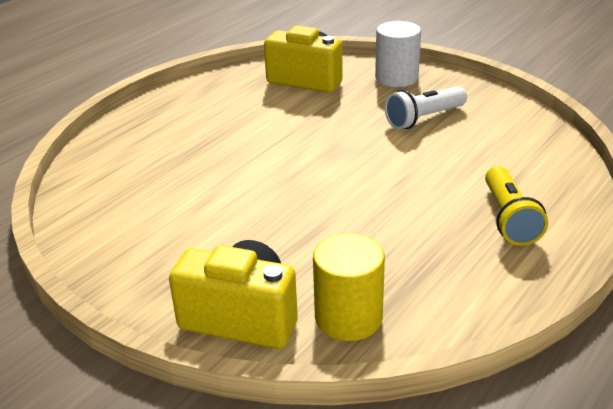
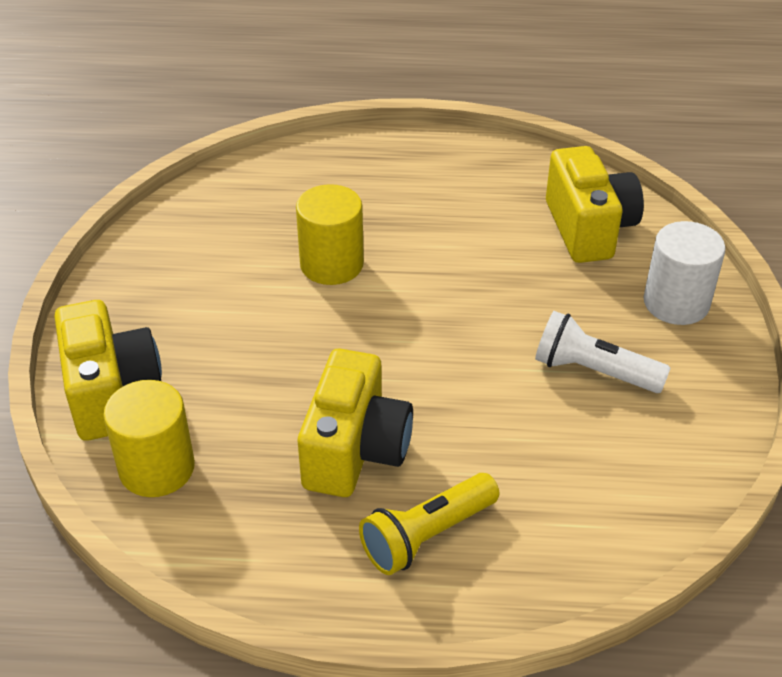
camera: 55 degrees right, 10 degrees up
none -> yellow cylinder [296,184,364,285]
none -> yellow camera [298,349,413,497]

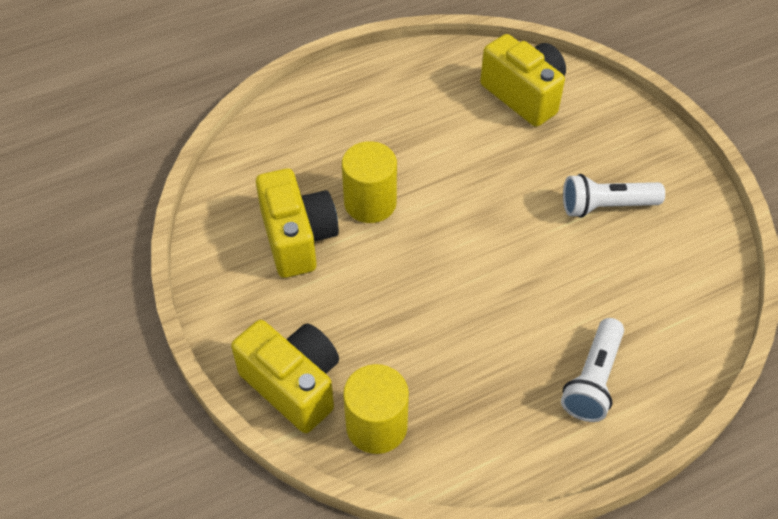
camera: 30 degrees left, 10 degrees up
yellow camera [298,349,413,497] -> yellow camera moved to [256,168,339,278]
yellow flashlight [359,473,500,575] -> white flashlight [561,318,624,422]
white cylinder [643,221,726,325] -> none

